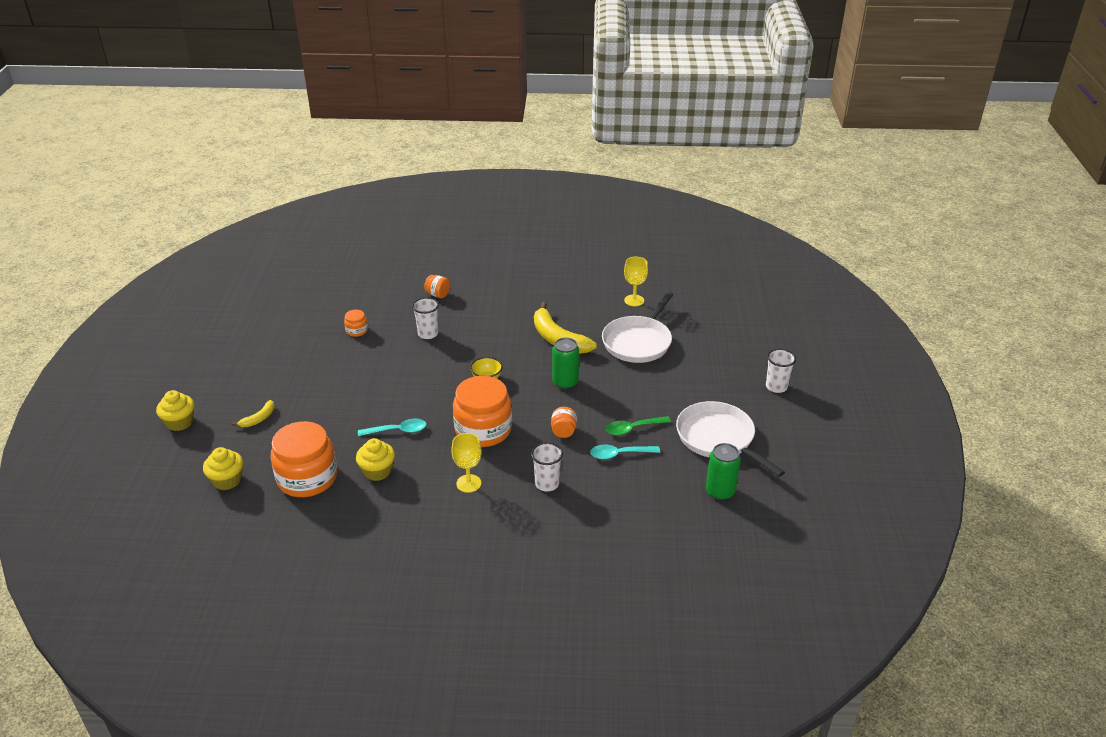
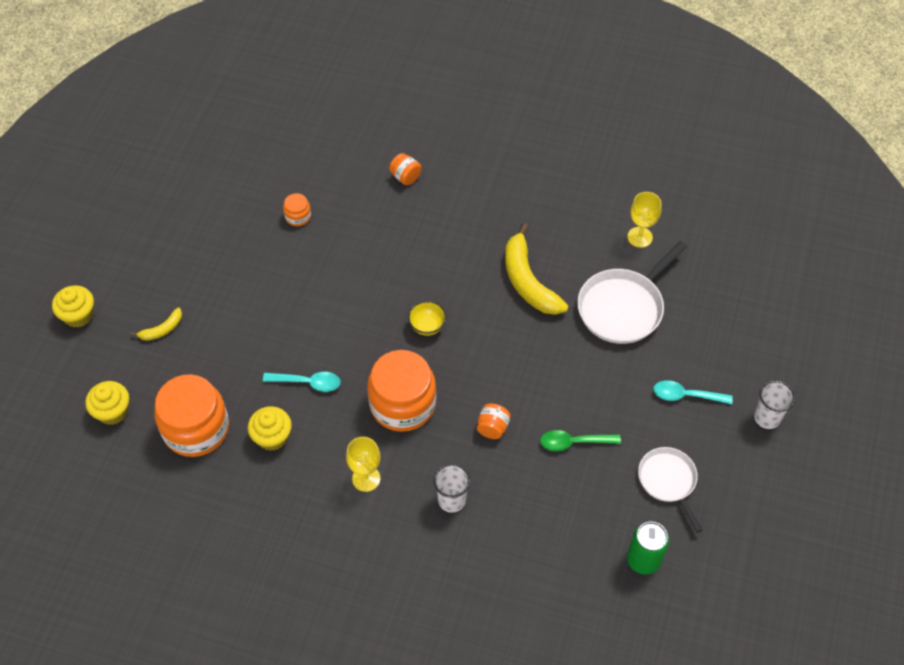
camera: 15 degrees right, 20 degrees up
white cup [412,298,439,339] -> none
green can [552,337,579,389] -> none
turquoise spoon [590,445,660,459] -> turquoise spoon moved to [653,380,733,404]
white pan [676,401,785,477] -> white pan [638,447,702,533], size x0.63

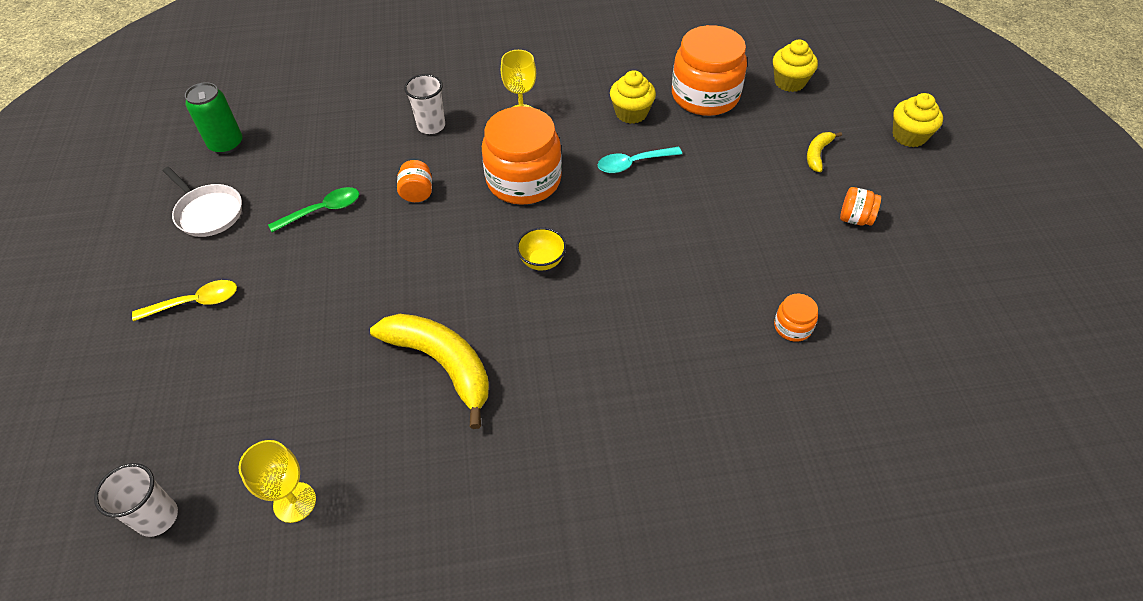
camera: 155 degrees right, 5 degrees down
orange jar [389,153,422,185] -> orange jar moved to [840,187,881,226]
white pan [577,241,687,344] -> none
turquoise spoon [653,380,733,404] -> yellow spoon [132,280,237,321]
white cup [754,380,795,429] -> white cup moved to [94,463,178,537]

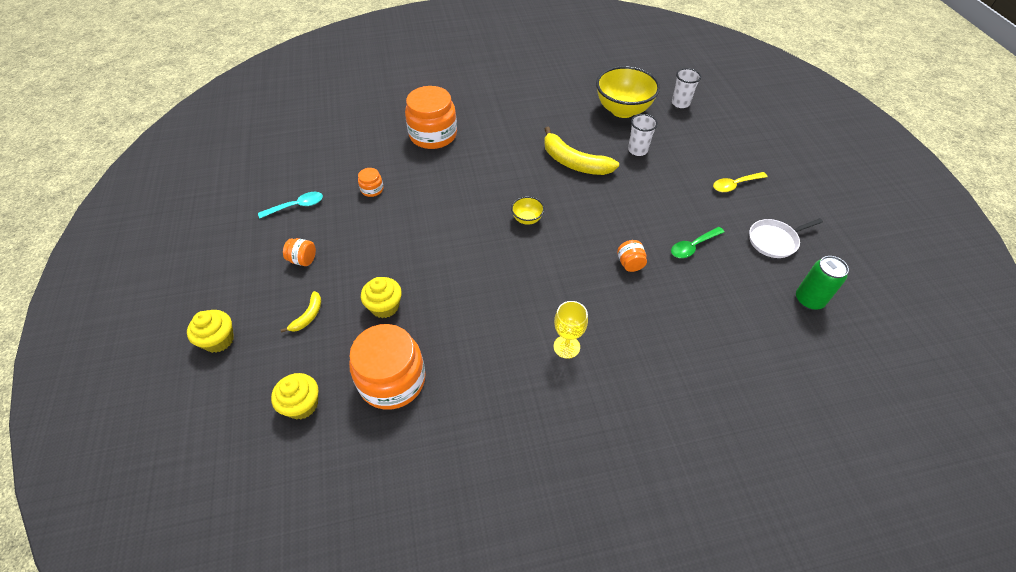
camera: 175 degrees right, 0 degrees up
white pan [163,167,242,237] -> white pan turned 60 degrees counterclockwise [749,218,823,258]
yellow goblet [238,440,316,523] -> yellow bowl [596,66,660,118]
white cup [404,74,445,134] -> white cup moved to [628,114,658,156]
orange jar [482,106,562,205] -> orange jar moved to [405,86,457,149]
turquoise spoon [597,147,682,173] -> turquoise spoon moved to [258,192,323,219]
yellow cupcake [610,70,656,124] -> yellow cupcake moved to [361,277,402,318]

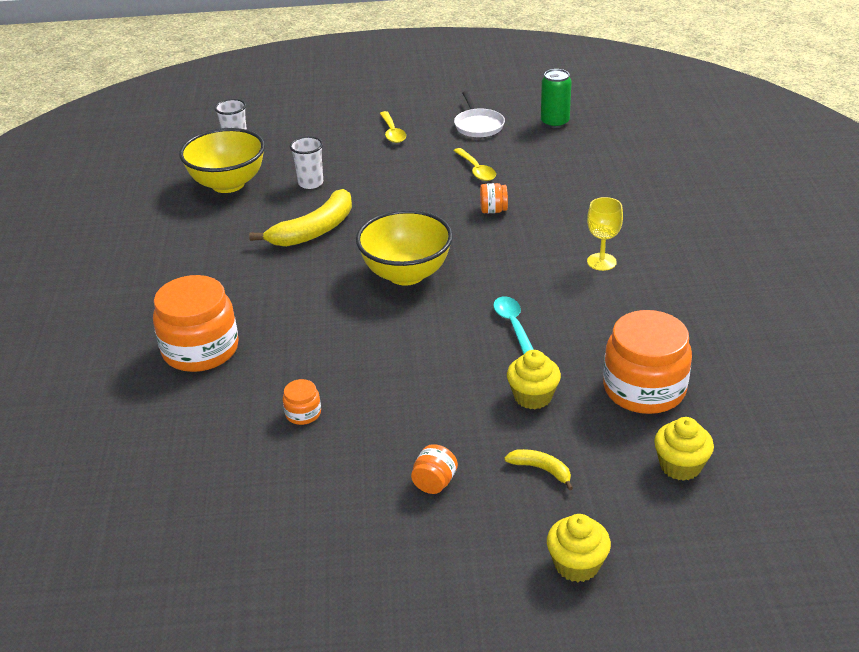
camera: 80 degrees left, 15 degrees down
turquoise spoon [258,192,323,219] -> turquoise spoon moved to [493,296,534,354]
yellow bowl [511,197,544,225] -> yellow bowl [356,210,453,286], size x2.22
green spoon [671,227,724,258] -> yellow spoon [454,148,496,181]

